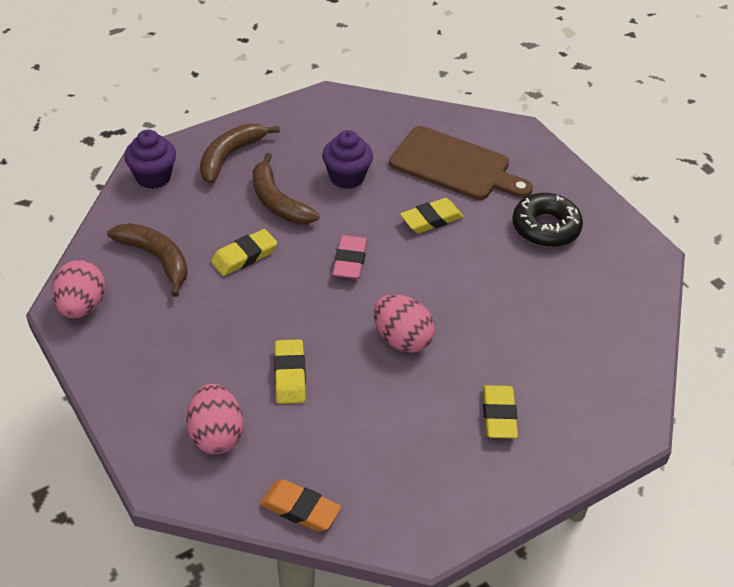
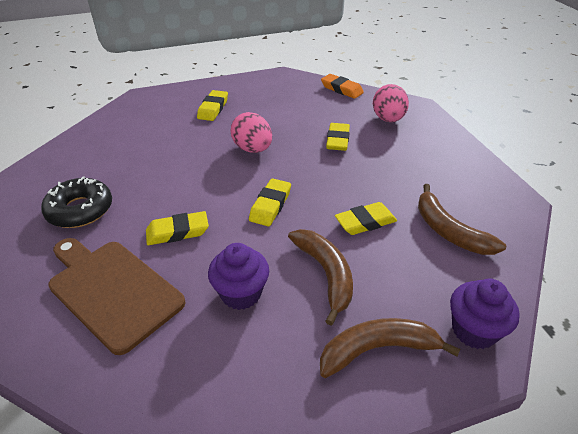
camera: 165 degrees left, 5 degrees down
pink egg [52,259,105,318] -> none
brown banana [200,123,280,184] -> brown banana turned 150 degrees counterclockwise [320,318,460,378]
pink eraser [333,235,367,279] -> yellow eraser [249,179,291,226]

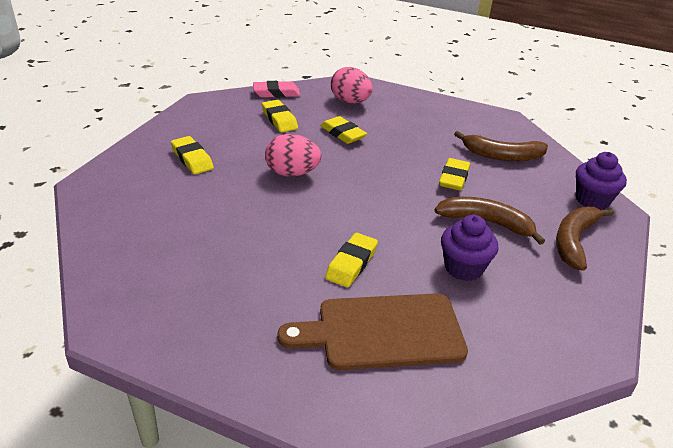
camera: 50 degrees left, 5 degrees down
black donut [41,176,112,228] -> none
yellow eraser [249,179,291,226] -> yellow eraser moved to [262,100,298,132]
orange eraser [321,74,364,99] -> pink eraser [253,81,300,98]

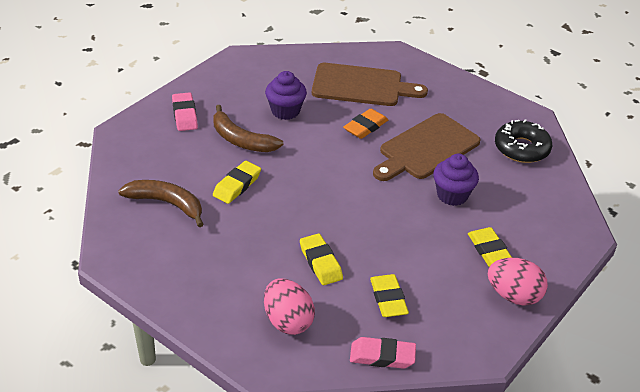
camera: 165 degrees left, 5 degrees up
pink egg [265,134,321,177] -> pink egg moved to [488,258,548,306]
yellow eraser [325,233,378,287] -> orange eraser [343,109,388,139]
brown banana [556,207,613,271] -> pink eraser [172,92,198,131]
purple cupcake [576,152,627,210] -> purple cupcake moved to [433,154,479,206]
none -> brown cutting board [373,113,481,181]
none -> black donut [495,119,552,163]

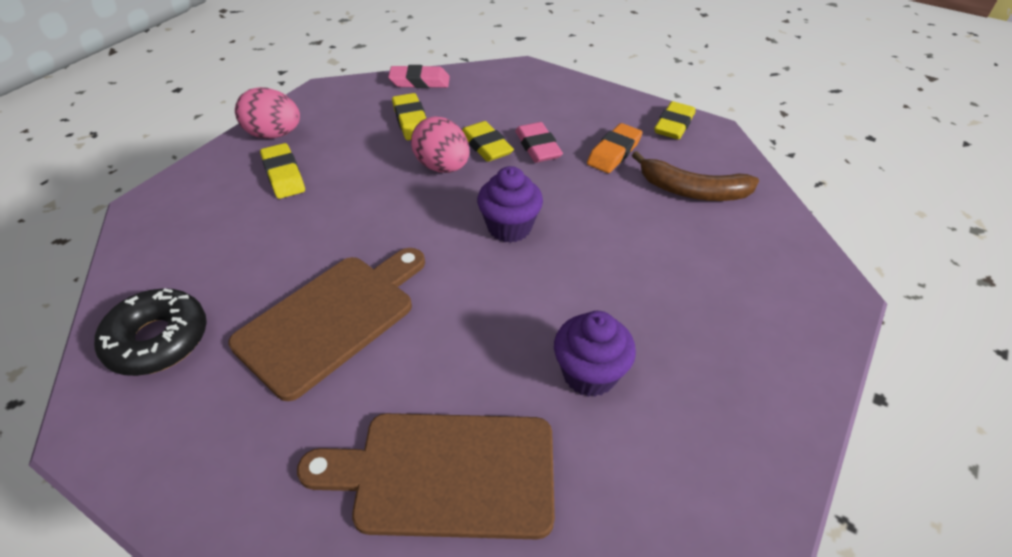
camera: 175 degrees right, 5 degrees up
pink eraser [172,92,198,131] -> pink eraser moved to [515,122,563,163]
brown banana [213,105,283,152] -> none
yellow eraser [213,161,261,204] -> yellow eraser moved to [654,101,695,140]
pink egg [264,278,315,335] -> pink egg moved to [411,116,470,173]
orange eraser [343,109,388,139] -> orange eraser moved to [587,123,643,173]
purple cupcake [433,154,479,206] -> purple cupcake moved to [477,166,543,243]

